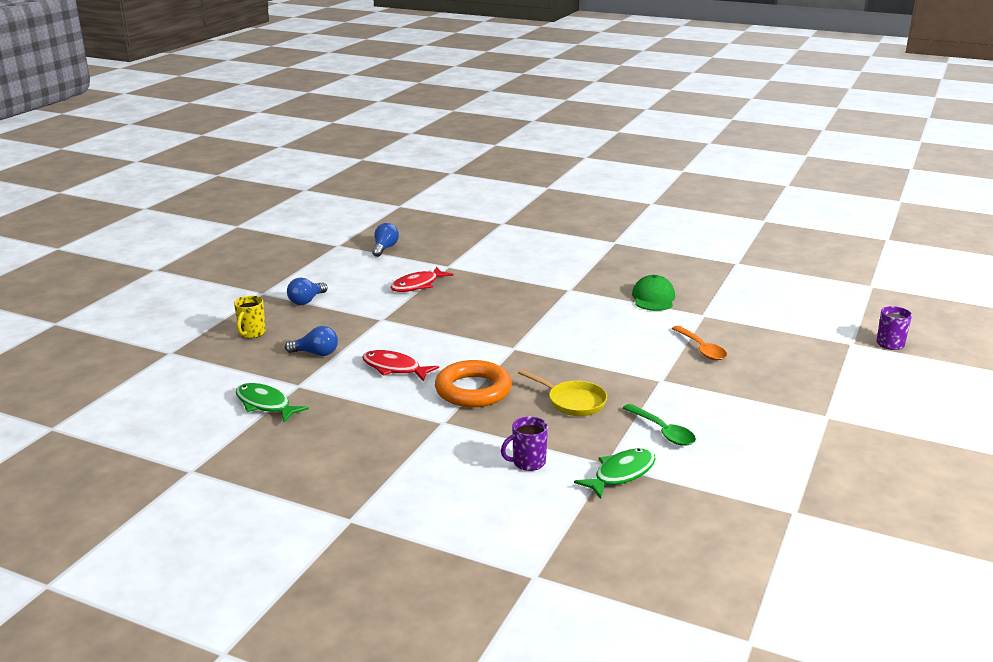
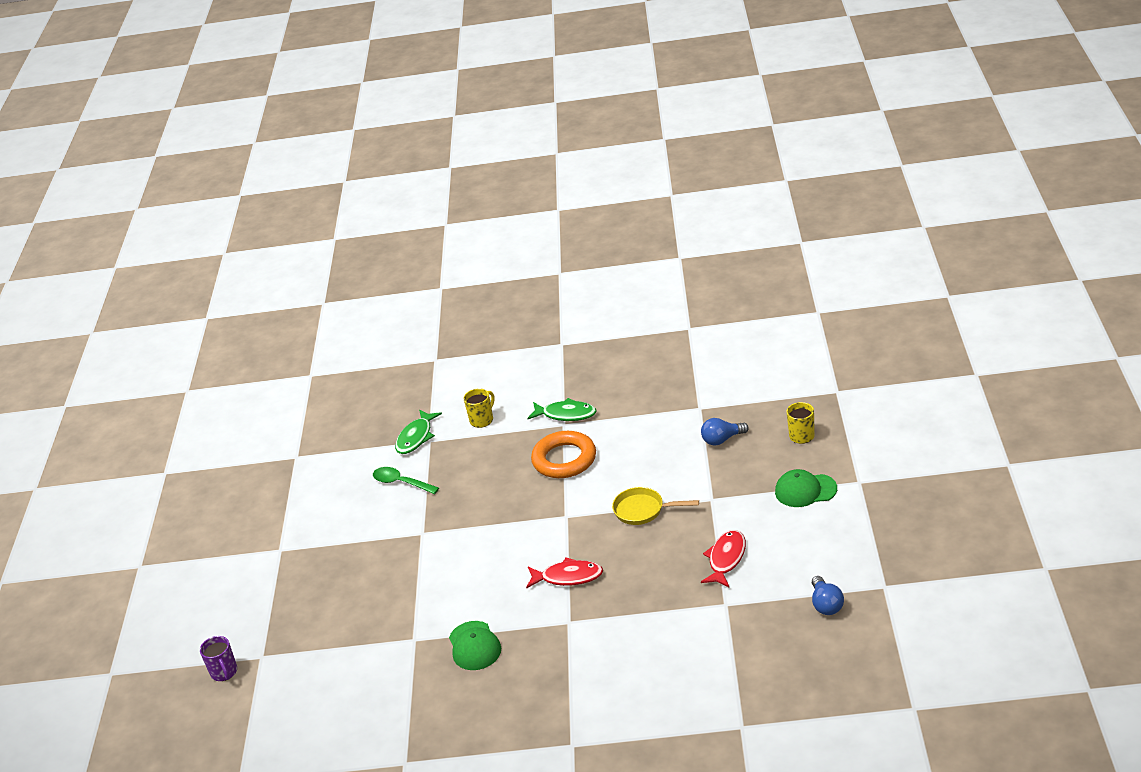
camera: 160 degrees right, 10 degrees up
green fish [236,383,309,422] -> green fish moved to [527,398,597,421]
blue light bulb [287,277,328,305] -> green cap [775,469,837,507]
red fish [362,350,439,381] -> red fish moved to [526,557,603,589]
purple mug [501,416,548,471] -> yellow mug [464,388,495,428]
yellow pan [518,369,607,416] -> yellow pan moved to [612,487,699,525]
orange spoon [672,326,727,360] -> none

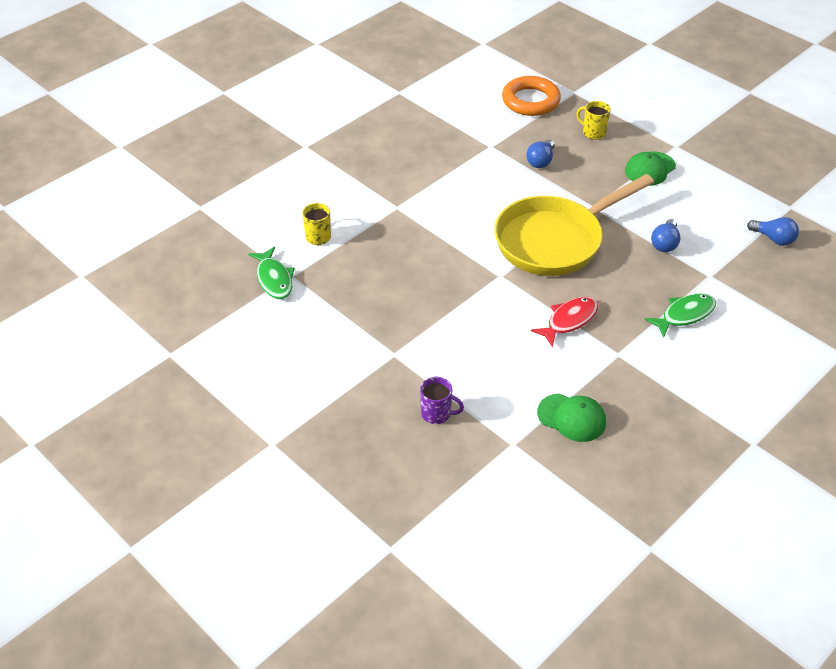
camera: 50 degrees left, 10 degrees up
purple mug [200,636,237,681] -> purple mug moved to [420,377,464,424]
green spoon [373,467,439,494] -> none
green fish [527,398,597,421] -> green fish moved to [644,293,716,338]
orange ring [531,431,596,478] -> orange ring moved to [502,76,561,116]
yellow pan [612,487,699,525] -> yellow pan [494,174,654,276], size x2.15
red fish [701,530,746,587] -> blue light bulb [651,219,680,252]

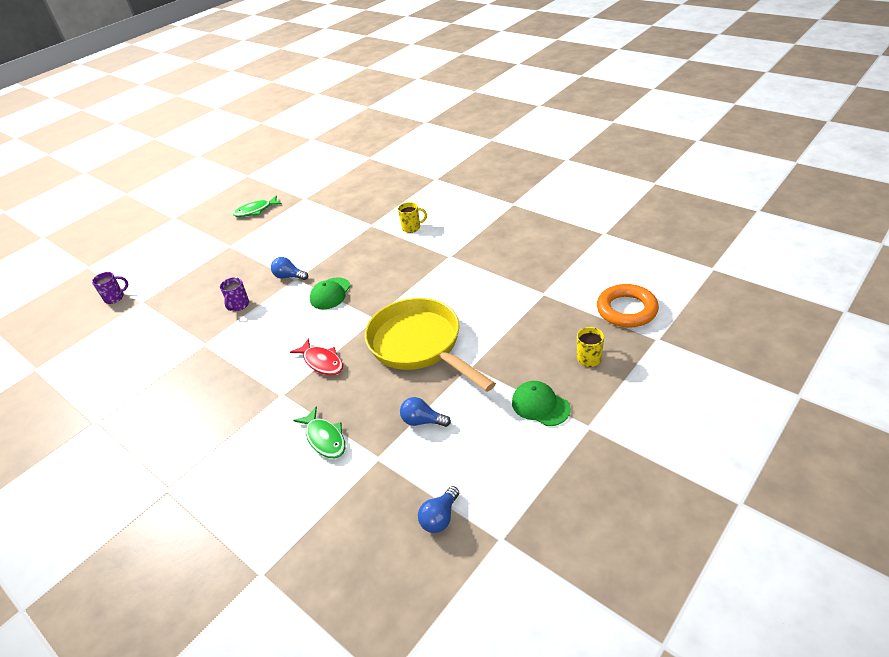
camera: 90 degrees right, 5 degrees down
green fish [248,247,295,299] -> green fish moved to [233,196,282,217]
blue light bulb [526,140,555,168] -> blue light bulb moved to [271,257,308,280]
green cap [537,393,606,442] -> green cap moved to [310,277,351,309]
none -> purple mug [92,272,128,304]

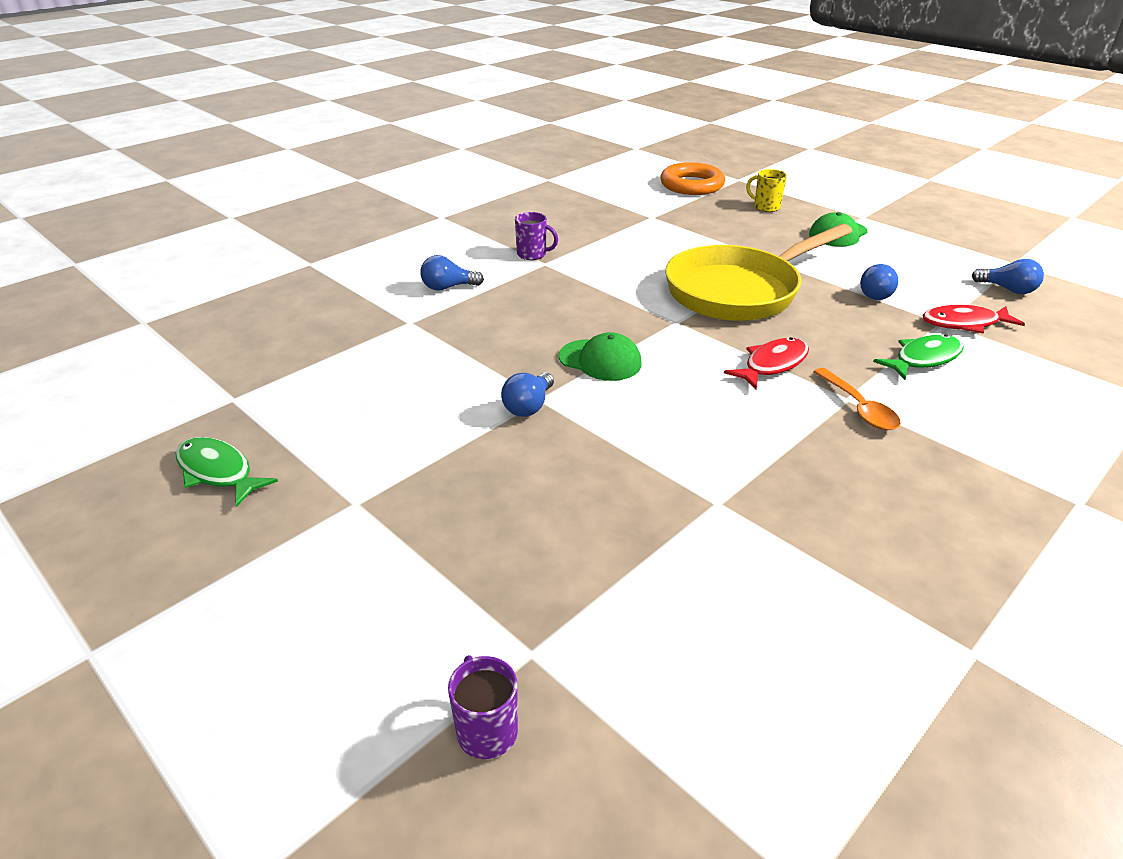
camera: 90 degrees left, 5 degrees down
purple mug [220,277,249,311] -> purple mug moved to [515,212,558,260]
green fish [233,196,282,217] -> green fish turned 150 degrees clockwise [176,437,278,507]
yellow mug [398,202,427,233] -> blue light bulb [420,255,484,291]
none -> orange spoon [814,368,901,430]
none -> red fish [922,305,1025,334]

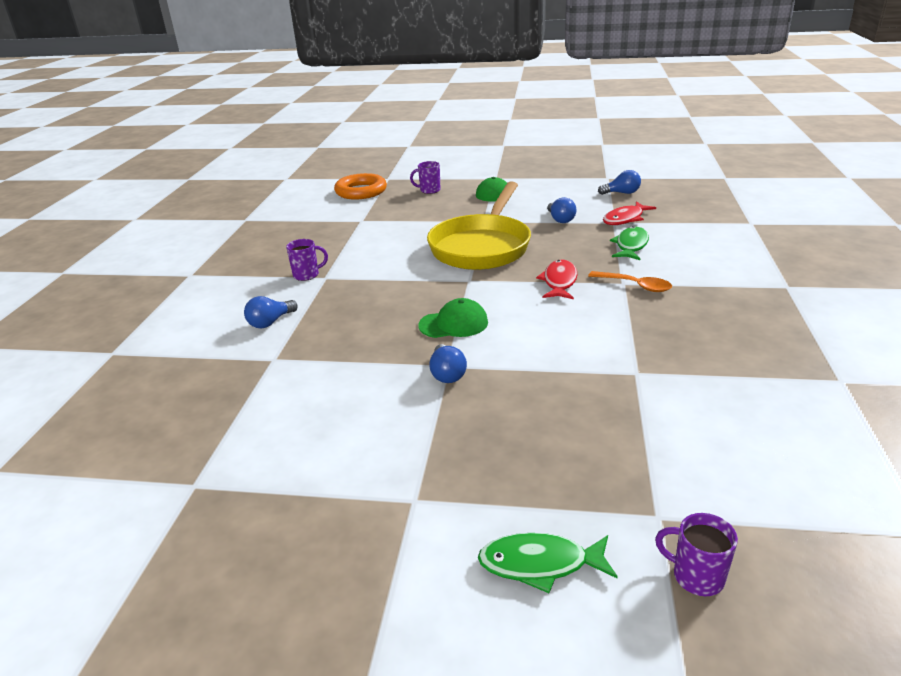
camera: 35 degrees left, 5 degrees down
green fish [176,437,278,507] -> green fish moved to [478,533,618,593]
yellow mug [746,169,787,212] -> purple mug [410,161,441,194]

